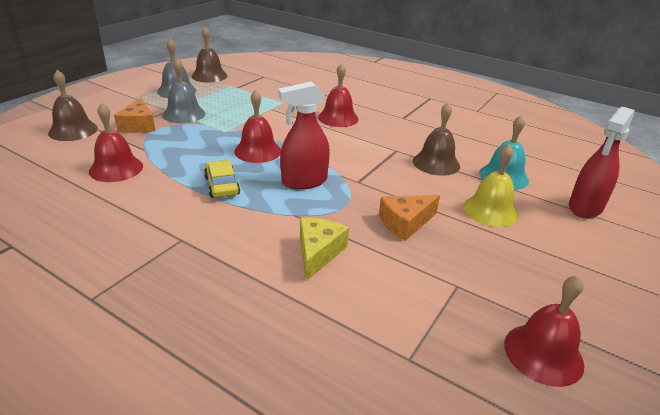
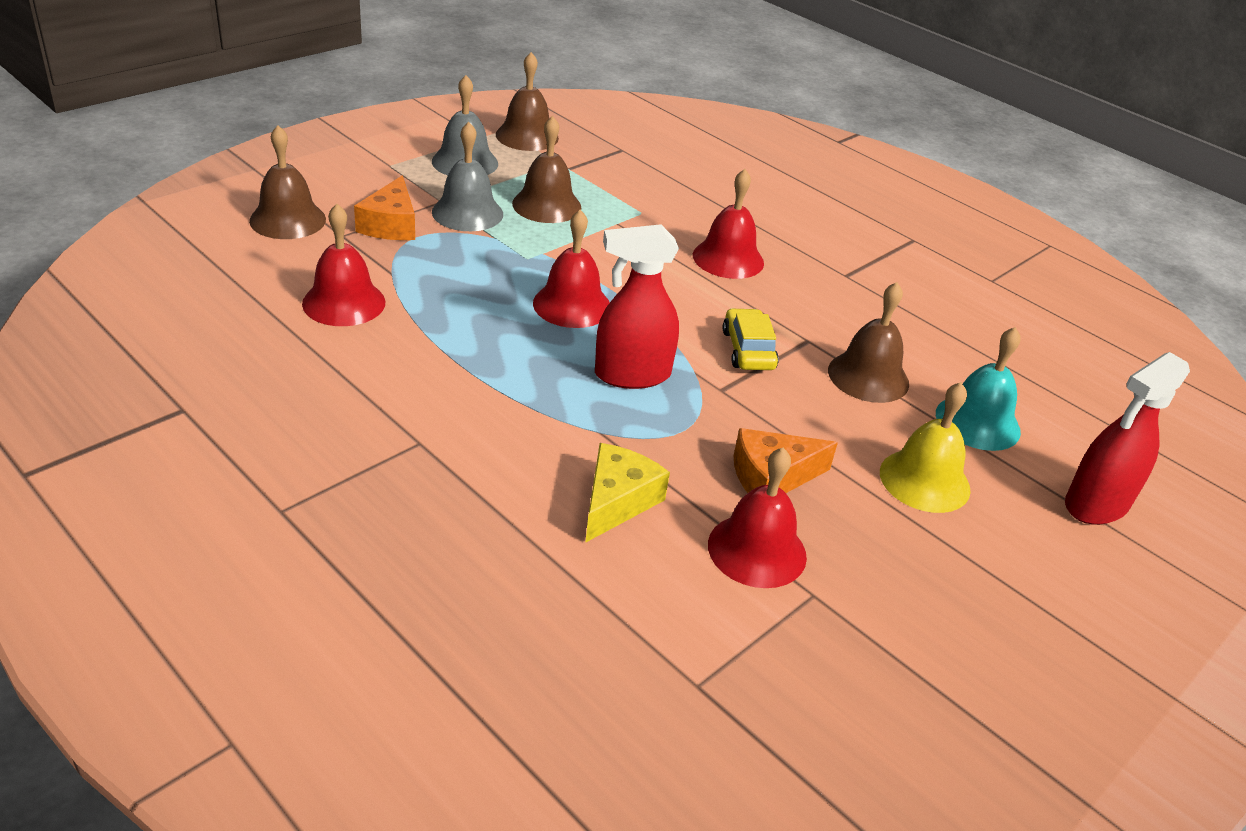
camera: 10 degrees right, 5 degrees up
yellow car [204,160,240,198] -> yellow car moved to [723,308,779,370]
red bell [504,275,584,387] -> red bell moved to [708,448,807,588]
none -> brown bell [512,116,582,223]

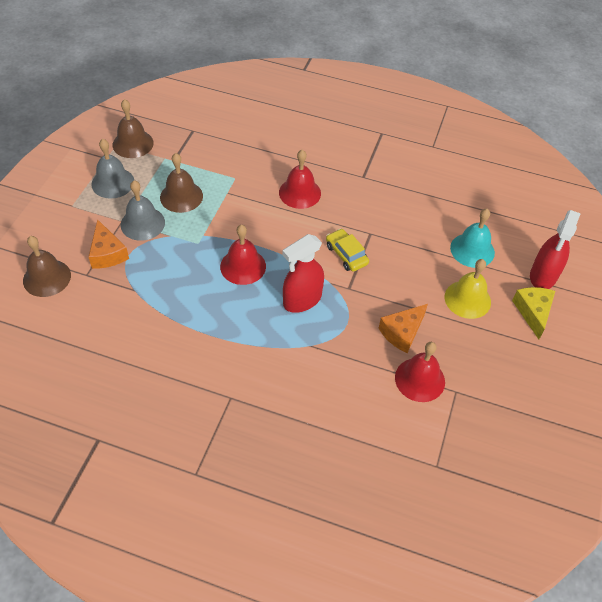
camera: 25 degrees left, 15 degrees up
red bell [302,204,385,326] -> none
yellow cheese [585,443,670,543] -> yellow cheese moved to [512,287,555,339]
brown bell [828,282,909,403] -> none

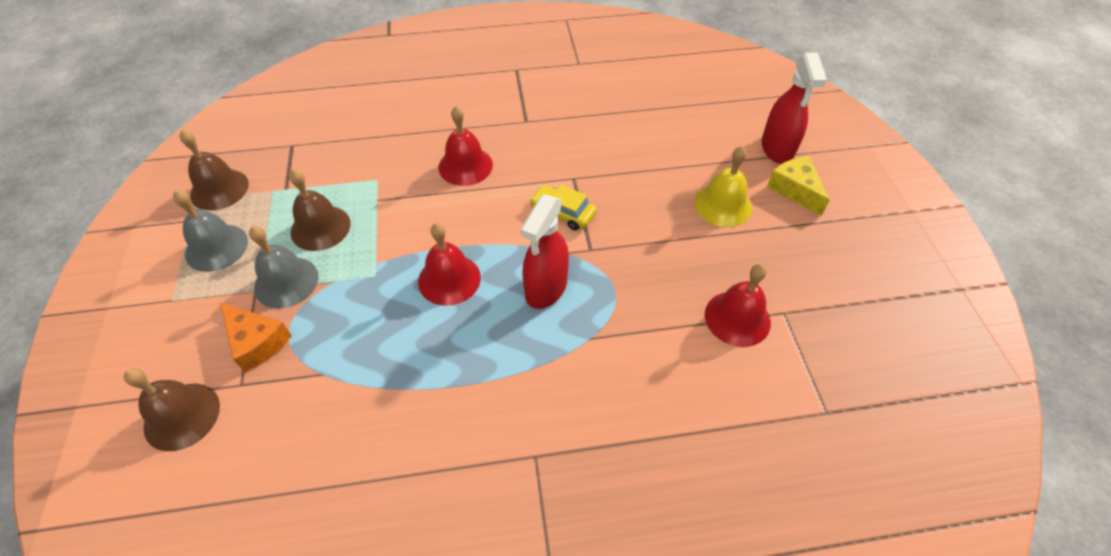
camera: 25 degrees left, 0 degrees up
orange cheese [379,304,428,353] -> none
turquoise bell [450,209,495,268] -> none

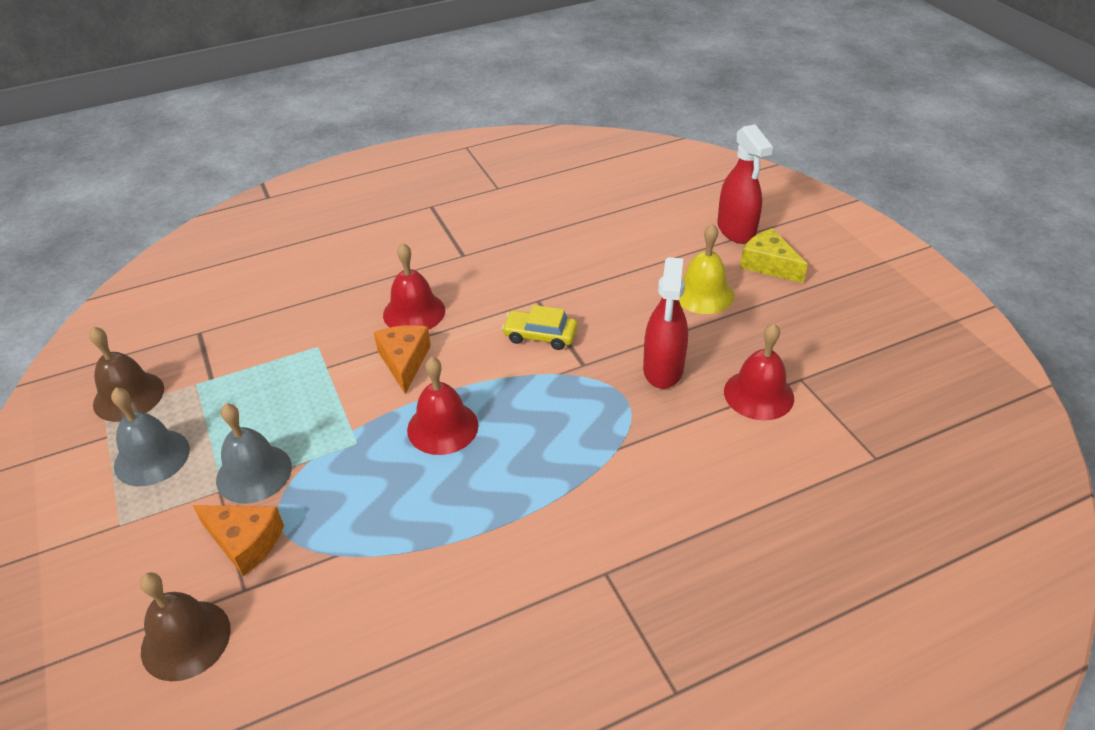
camera: 15 degrees left, 10 degrees down
brown bell [289,169,351,251] -> none
red spray bottle [521,195,569,309] -> red spray bottle moved to [643,257,688,389]
none -> orange cheese [374,325,431,394]

